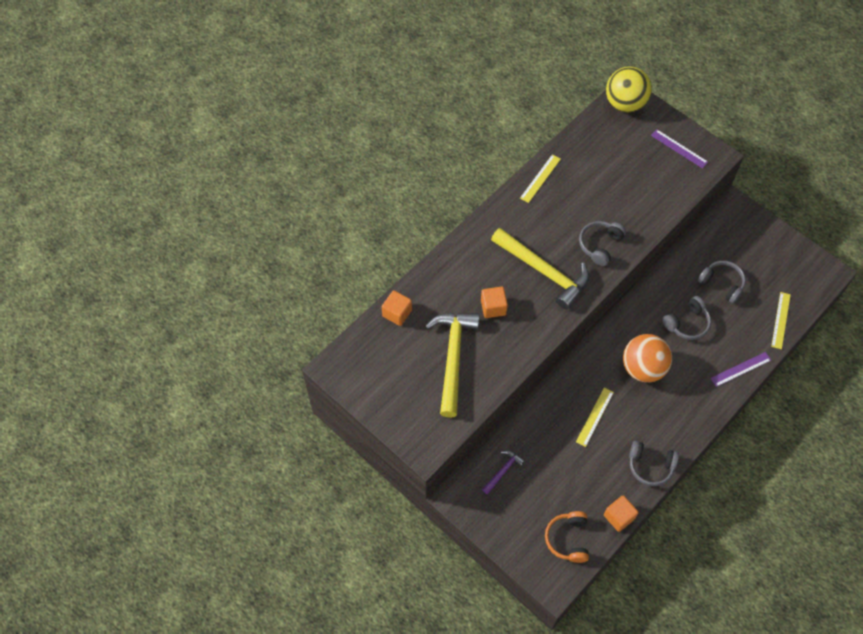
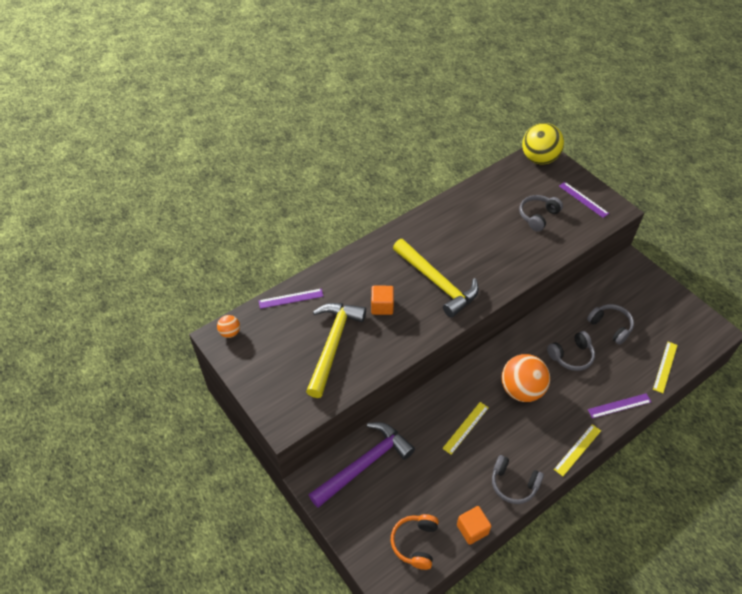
camera: 10 degrees right, 10 degrees down
orange cube [382,290,412,326] -> purple ruler [259,289,324,309]
purple hammer [482,450,525,494] -> purple hammer [309,422,415,508], size x2.15
yellow ruler [520,154,561,203] -> yellow ruler moved to [554,424,601,476]
grey headphones [579,221,626,266] -> grey headphones moved to [519,195,563,232]
none -> orange ball [217,315,240,338]

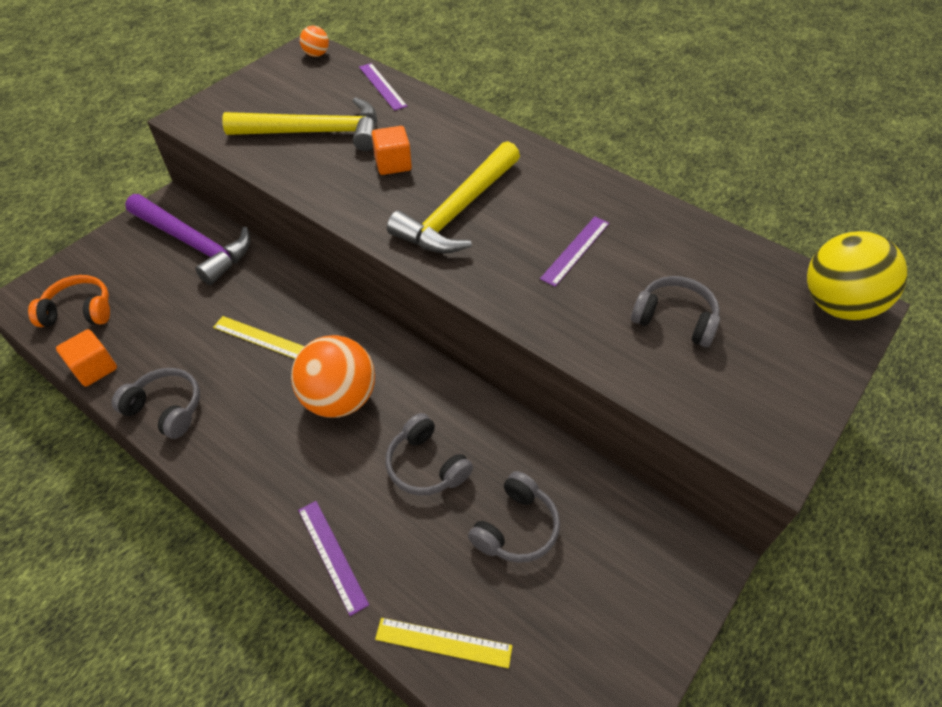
camera: 75 degrees right, 0 degrees up
grey headphones [492,455,544,504] -> grey headphones turned 105 degrees clockwise [112,368,200,439]
yellow ruler [554,424,601,476] -> none
purple ruler [559,182,609,218] -> purple ruler moved to [540,216,609,287]

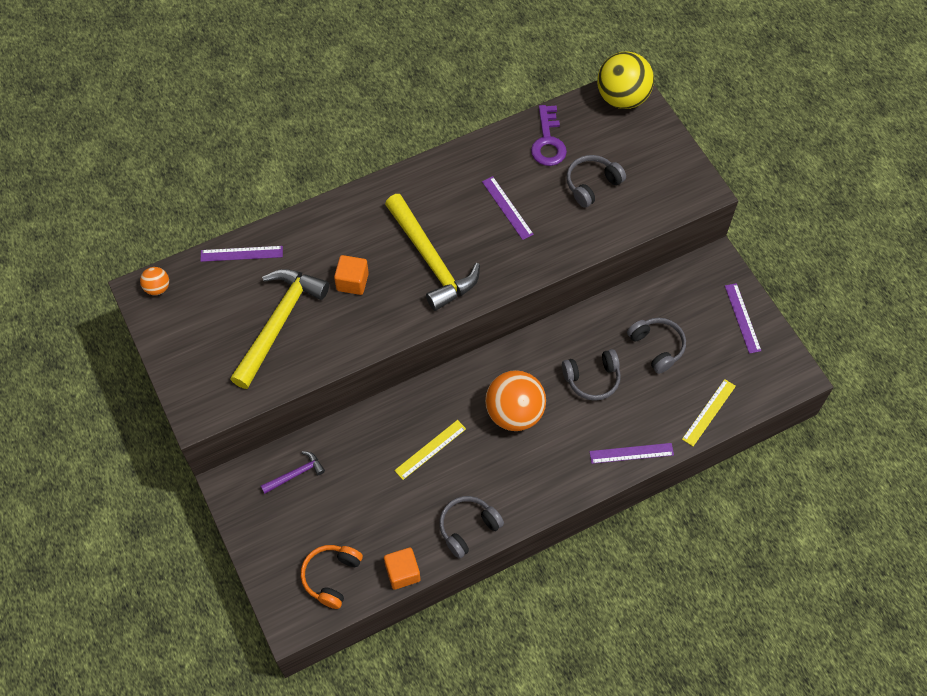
camera: 65 degrees left, 10 degrees up
purple hammer [125,194,251,285] -> purple hammer [261,451,325,494], size x0.46
none -> purple key [531,105,567,166]
none -> purple ruler [725,283,761,354]

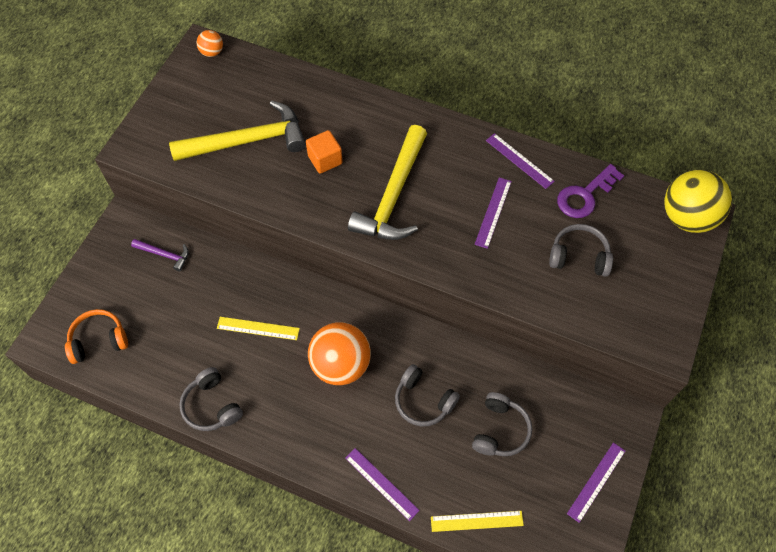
camera: 50 degrees right, 0 degrees up
purple ruler [200,246,283,262] -> purple ruler moved to [486,133,555,189]
orange cube [384,548,420,590] -> none
grey headphones [439,496,504,559] -> grey headphones turned 135 degrees counterclockwise [180,367,243,431]

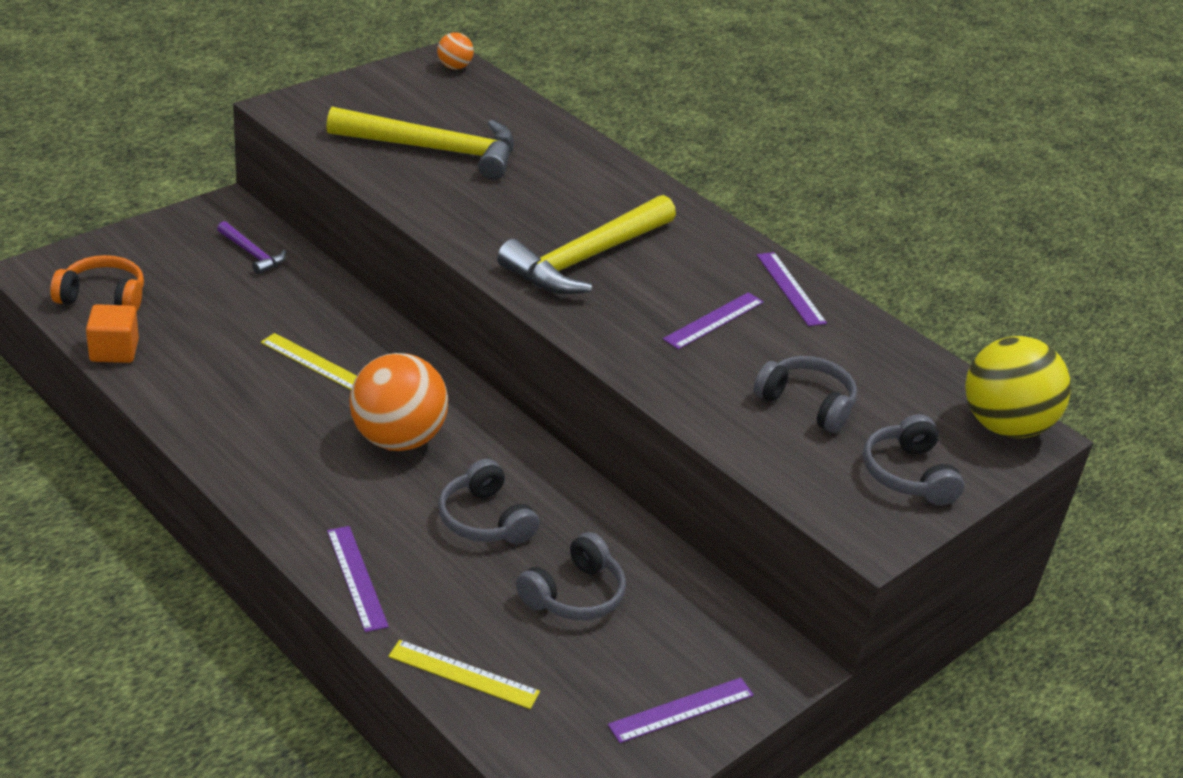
camera: 20 degrees right, 25 degrees down
grey headphones [180,367,243,431] -> grey headphones moved to [863,414,964,506]
orange cube [306,130,343,174] -> orange cube moved to [86,304,139,363]
purple key [557,164,624,218] -> none

